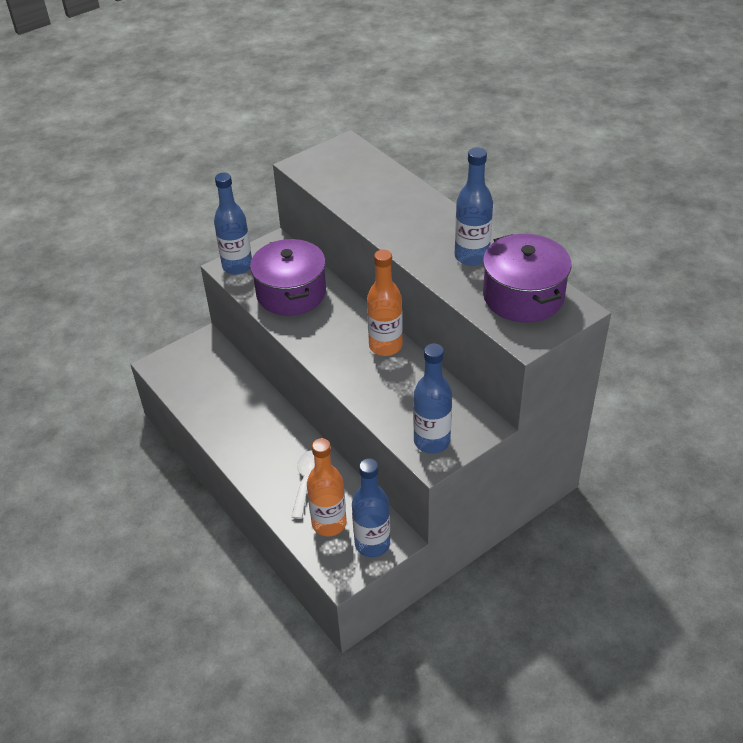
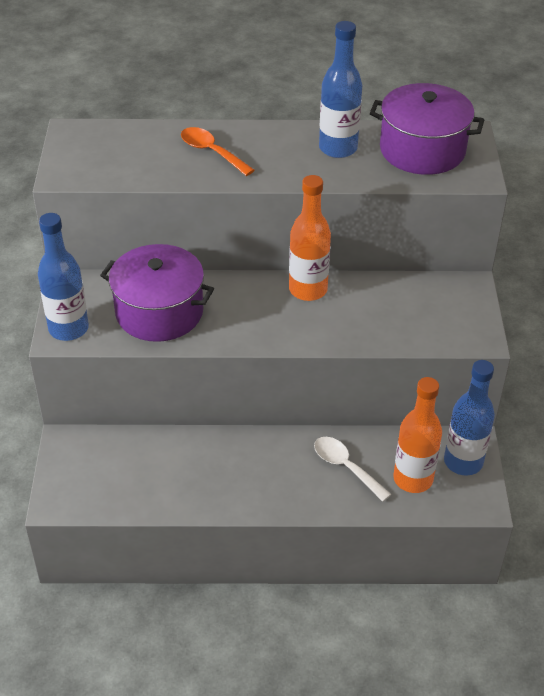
camera: 55 degrees left, 0 degrees up
blue bottle [413,343,452,454] -> none
none -> orange spoon [181,127,255,176]

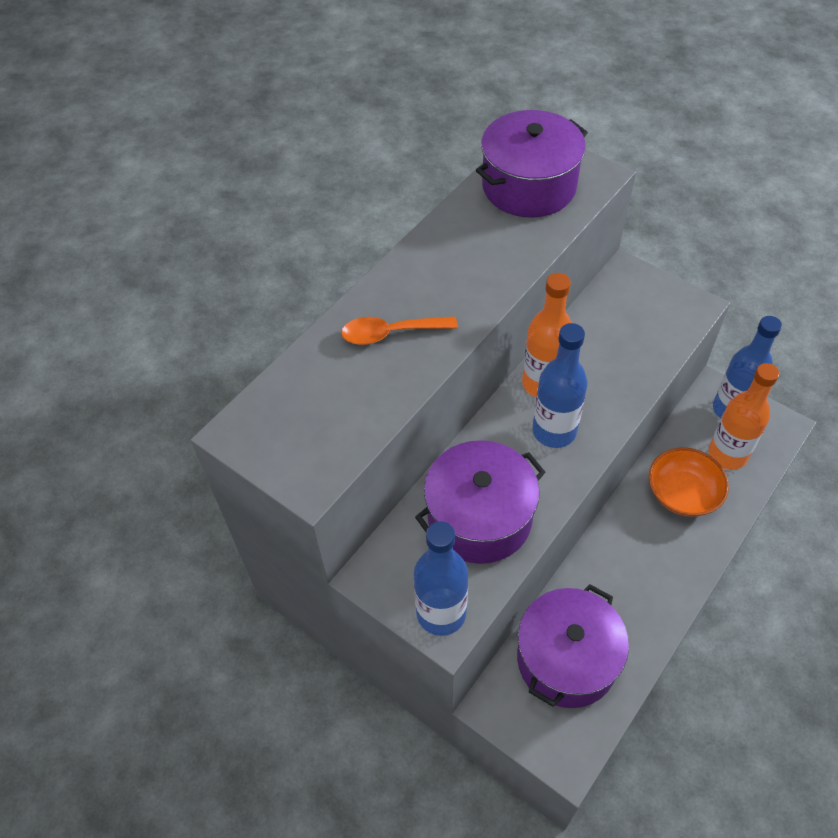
camera: 50 degrees left, 10 degrees up
white spoon [314,437,391,502] -> orange bowl [649,447,729,516]
blue bottle [319,21,362,158] -> blue bottle moved to [533,323,587,448]
none -> purple pot [517,584,629,708]

